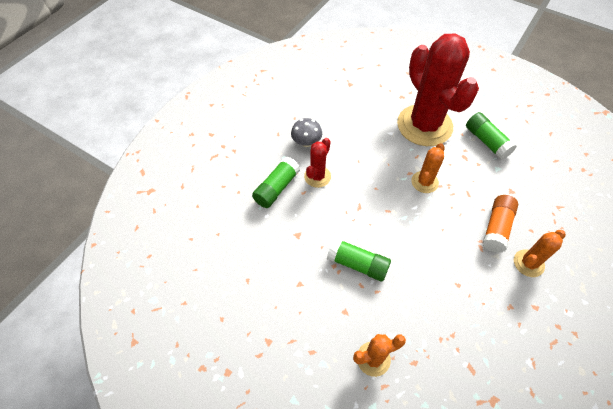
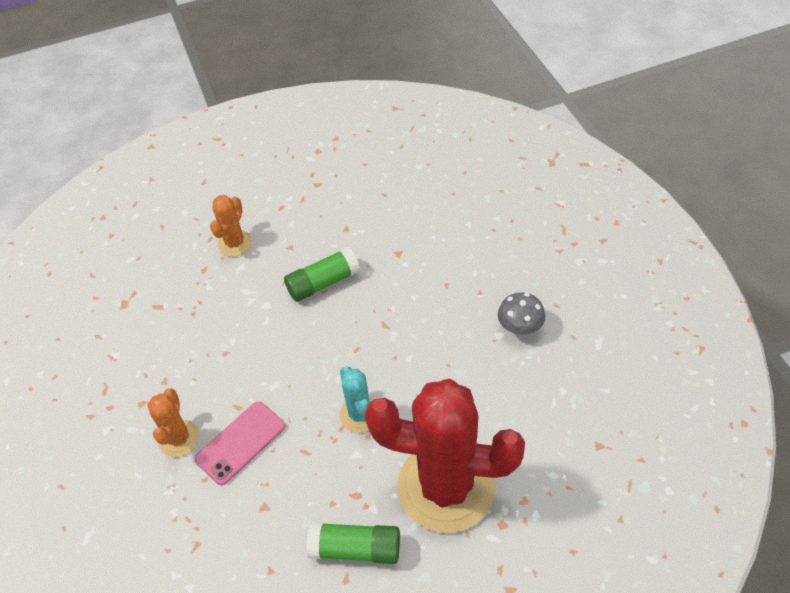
camera: 130 degrees right, 5 degrees down
green glue stick [252,157,300,208] -> none
red cactus [304,138,331,188] -> none
orange cactus [412,143,445,193] -> turquoise cactus [340,366,373,433]
orange glue stick [482,195,518,253] -> pink phone [195,401,285,485]

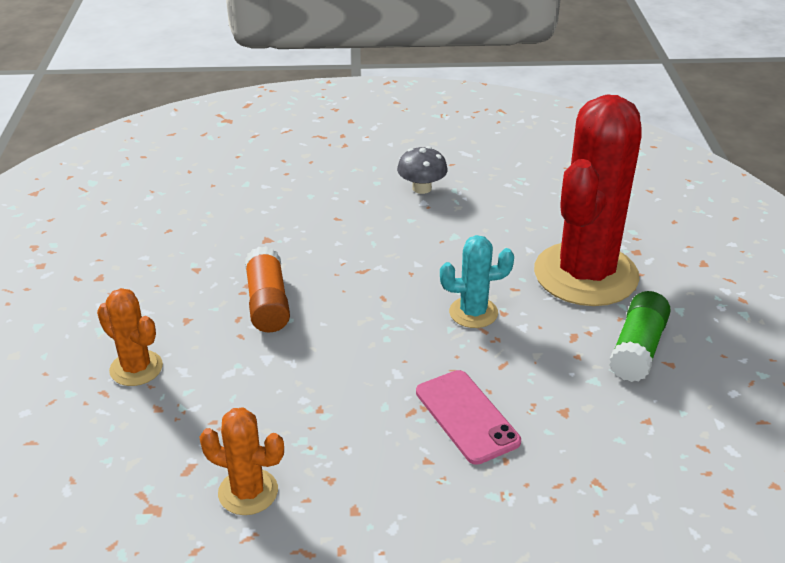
camera: 75 degrees left, 15 degrees down
orange cactus [148,388,199,457] -> orange cactus moved to [199,407,284,515]
green glue stick [284,247,360,302] -> orange glue stick [245,246,290,333]

